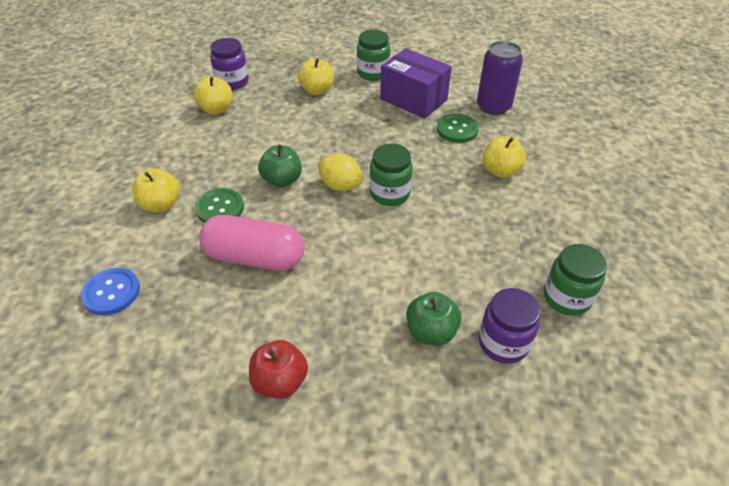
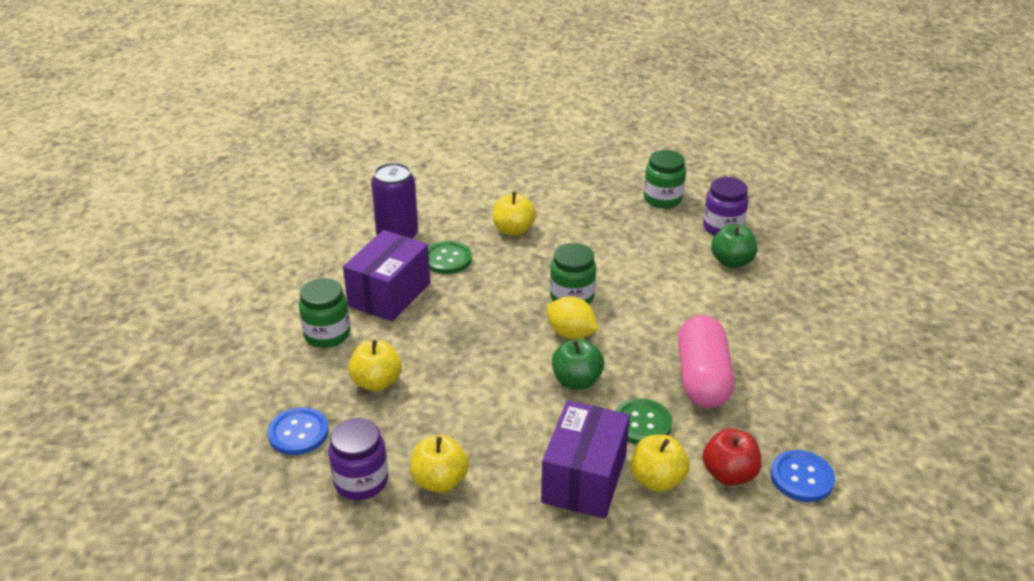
camera: 100 degrees left, 10 degrees down
red apple [249,340,308,399] -> red apple moved to [702,429,762,486]
yellow lemon [317,153,363,191] -> yellow lemon turned 75 degrees counterclockwise [547,296,599,339]
none -> blue button [268,407,329,455]
none -> purple box [541,400,630,519]

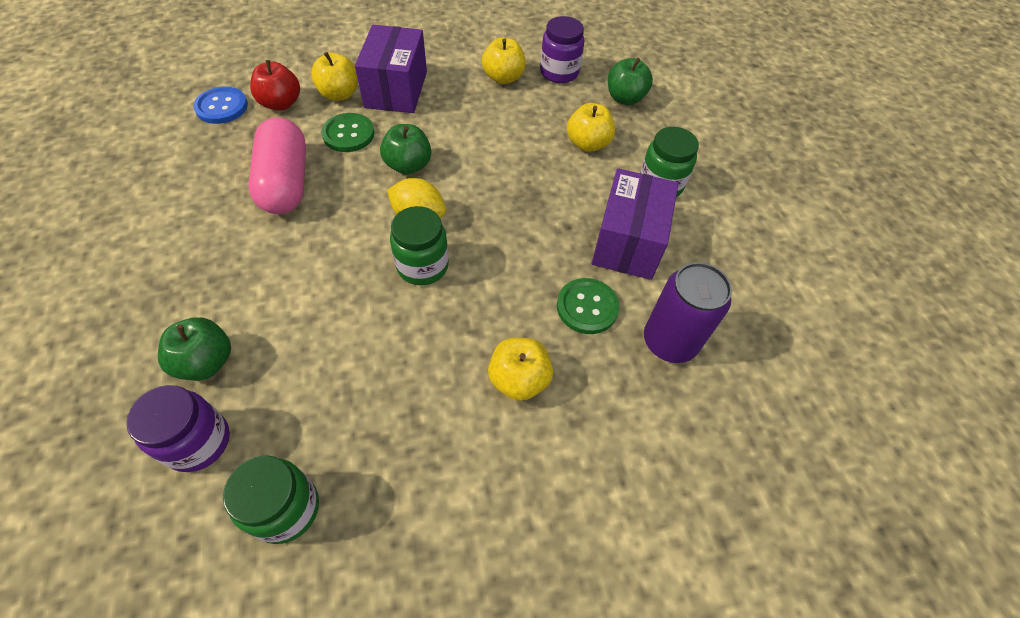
camera: 165 degrees right, 20 degrees up
blue button [268,407,329,455] -> green apple [608,58,653,105]

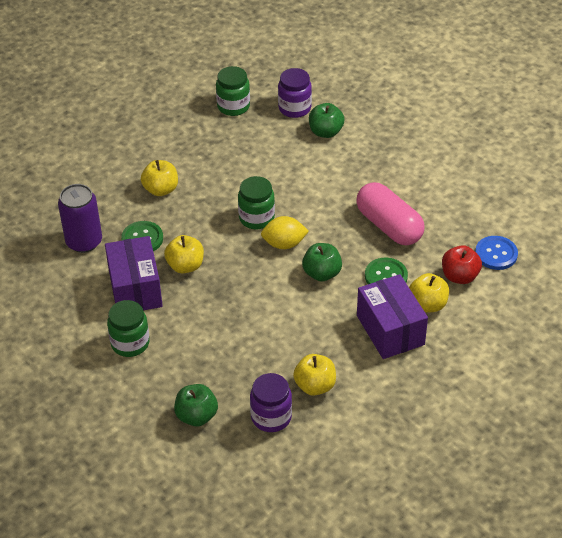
camera: 155 degrees right, 10 degrees down
yellow apple [567,103,615,152] -> yellow apple moved to [164,235,204,273]

